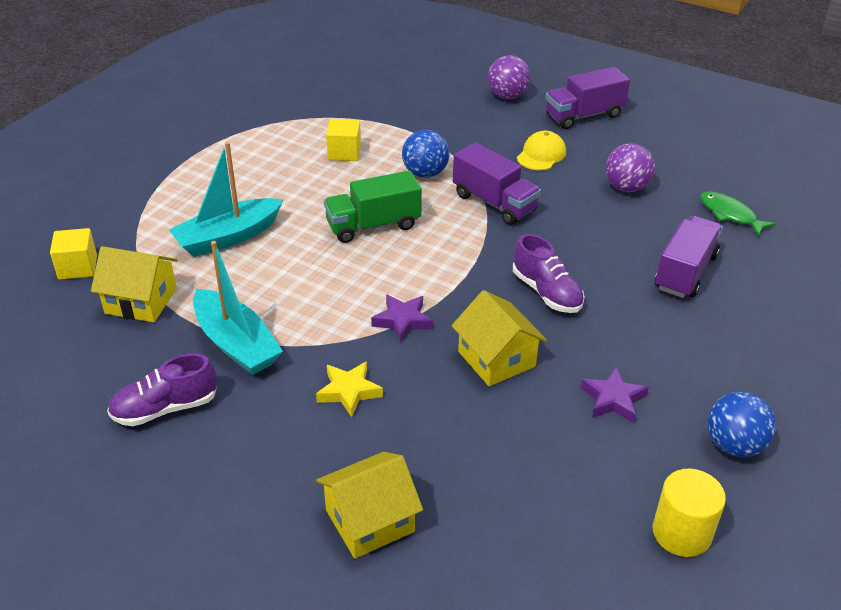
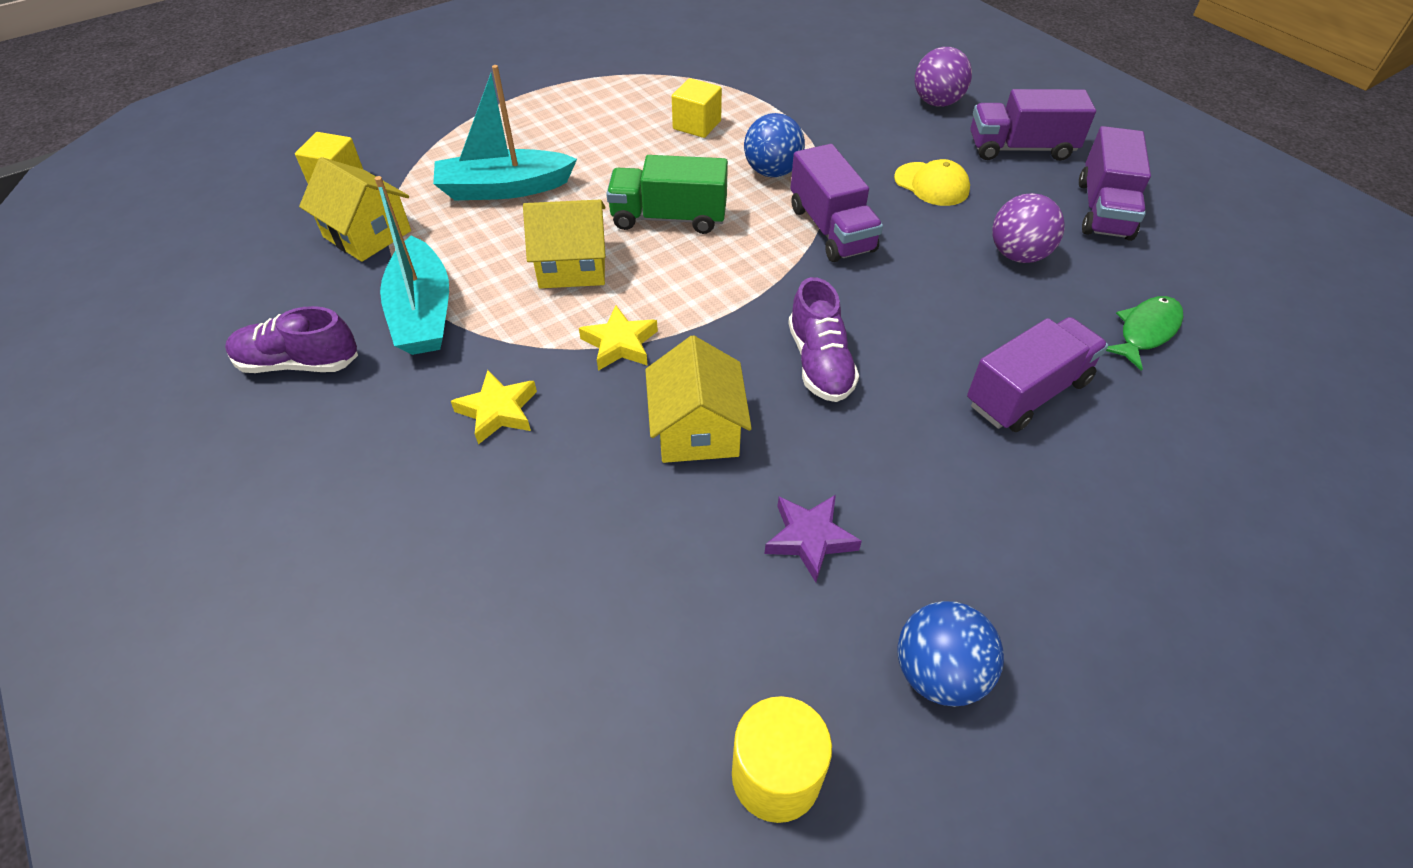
camera: 25 degrees right, 10 degrees up
yellow house [316,452,423,559] -> yellow house moved to [523,200,606,288]
purple star [371,294,433,343] -> yellow star [579,305,658,371]
yellow cap [517,131,566,170] -> yellow cap turned 75 degrees clockwise [894,159,970,206]
green fish [700,191,776,236] -> green fish turned 60 degrees clockwise [1106,296,1184,371]
none -> purple truck [1079,126,1151,241]

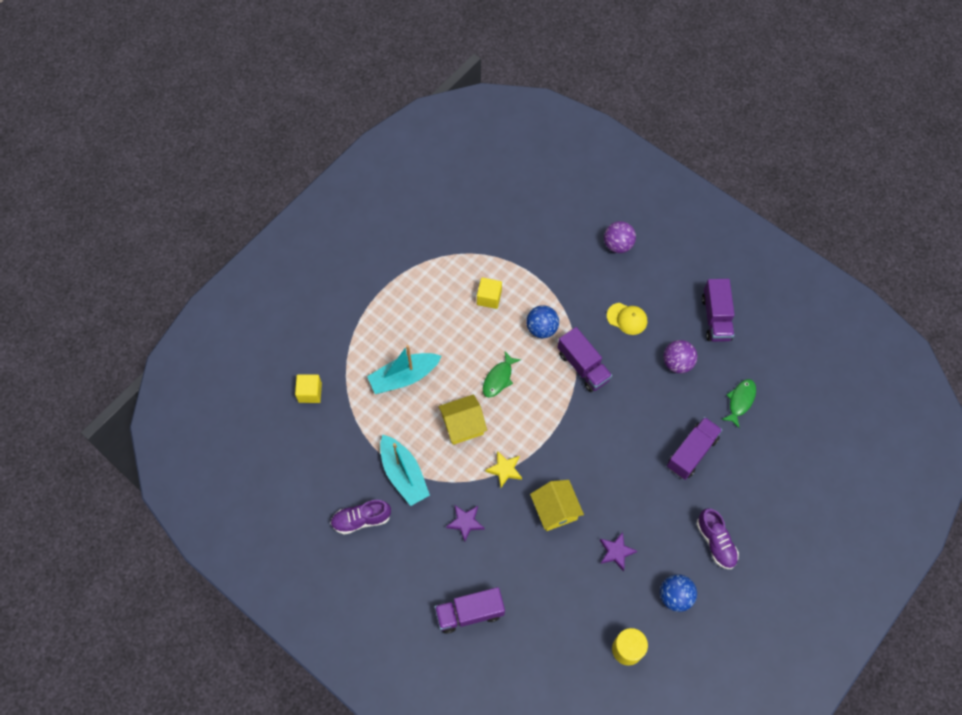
camera: 15 degrees left, 15 degrees up
yellow house [299,157,411,262] -> none
yellow star [451,370,537,444] -> purple star [446,505,484,542]
green truck [606,155,728,234] -> green fish [483,351,521,398]
purple shoe [788,277,859,402] -> purple shoe moved to [697,508,739,569]
purple truck [970,89,1096,161] -> purple truck moved to [435,587,505,634]

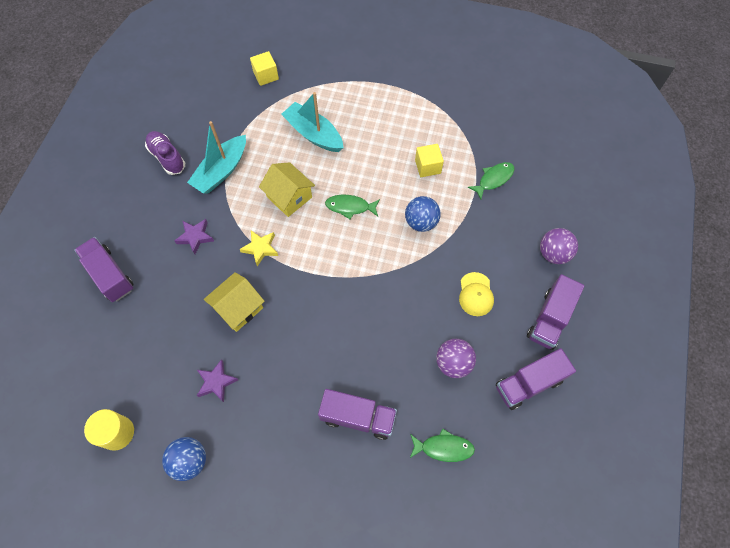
camera: 65 degrees right, 0 degrees up
purple truck [557,327,612,392] -> purple truck moved to [527,274,584,350]
purple shoe [697,508,739,569] -> none
none -> green fish [468,162,514,200]

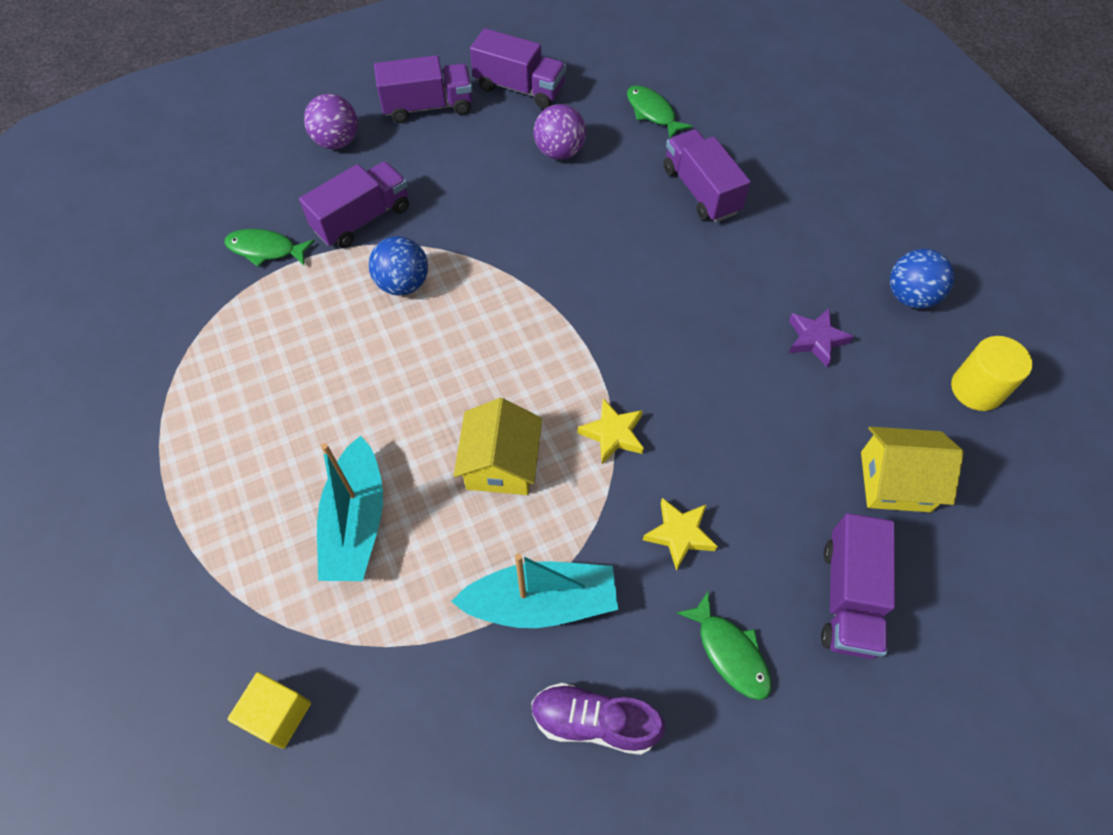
camera: 130 degrees left, 5 degrees down
purple shoe [145,131,185,175] -> purple shoe turned 90 degrees clockwise [531,683,665,755]
purple star [174,219,214,254] -> yellow star [643,498,718,571]
yellow house [204,272,265,332] -> yellow house moved to [861,427,964,512]
green fish [325,195,380,219] -> green fish moved to [677,591,772,700]
yellow cube [415,144,444,177] -> none
yellow cap [459,272,494,316] -> none
none -> purple truck [299,161,409,248]

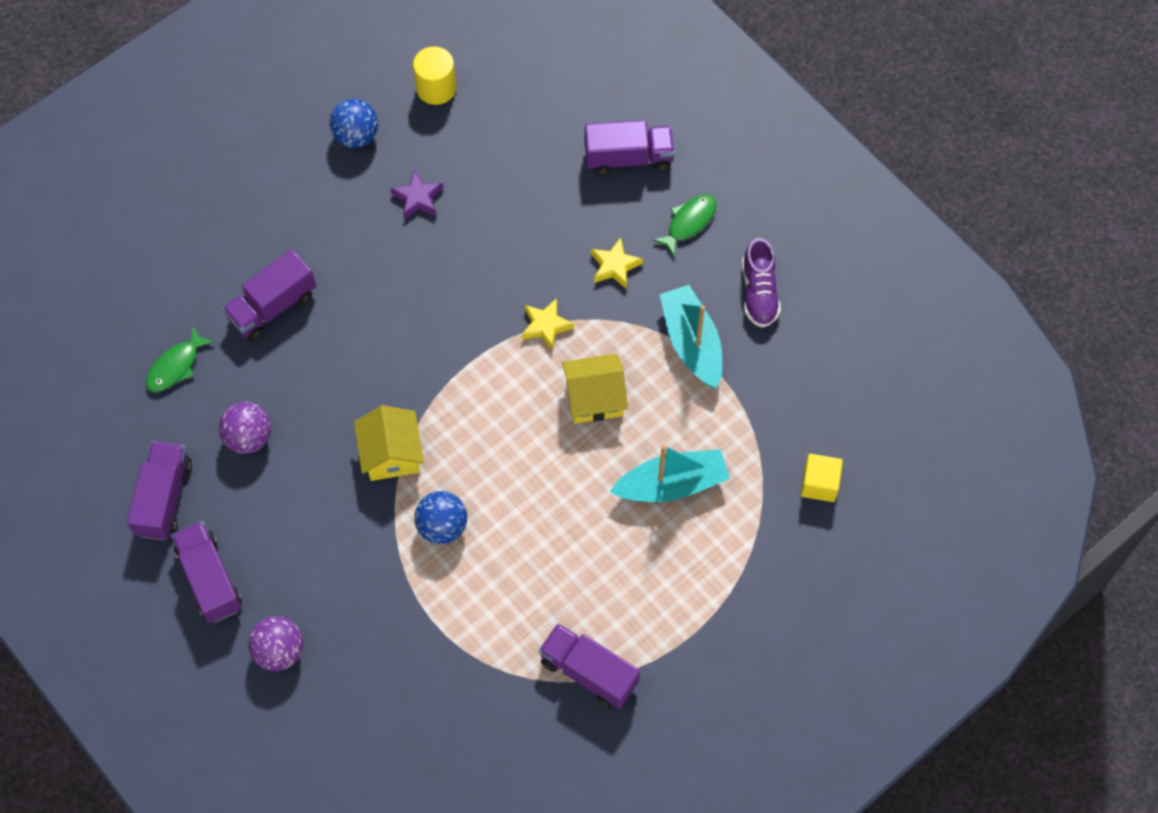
camera: 105 degrees left, 5 degrees up
green fish [224,229,315,267] -> none
purple truck [299,161,409,248] -> purple truck moved to [539,623,640,709]
yellow house [861,427,964,512] -> yellow house moved to [354,405,424,481]

